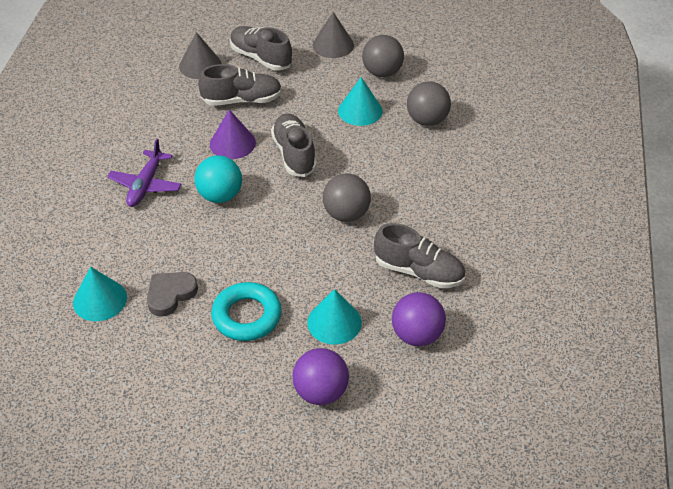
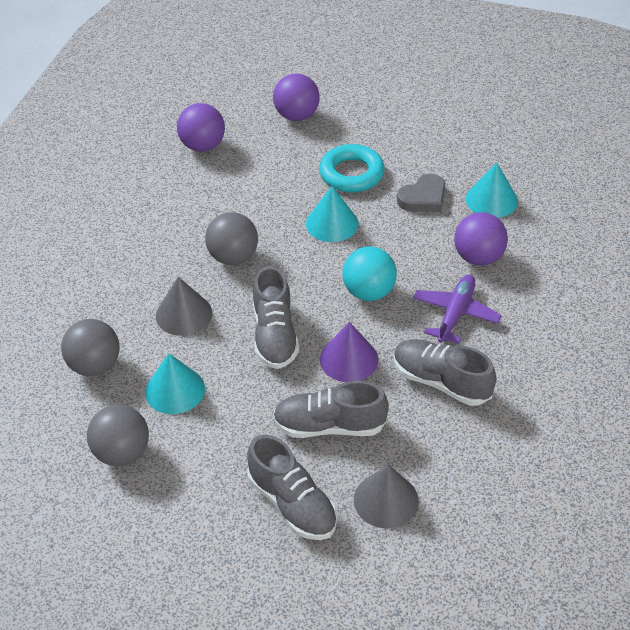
camera: 170 degrees left, 0 degrees up
turquoise cone [307,289,362,345] -> turquoise cone moved to [306,186,359,242]
grey cone [313,12,354,58] -> grey cone moved to [156,277,212,336]
grey shoe [374,223,465,288] -> grey shoe moved to [394,339,496,406]
none -> purple ball [454,212,508,266]

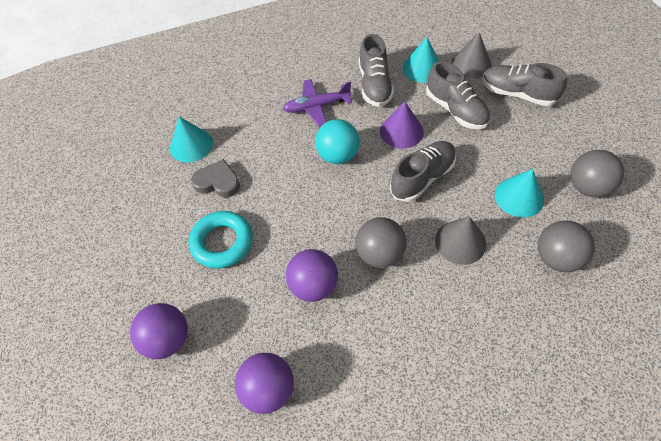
camera: 125 degrees left, 10 degrees up
grey shoe [247,435,337,540] -> grey shoe turned 75 degrees counterclockwise [483,63,567,106]
turquoise cone [306,186,359,242] -> turquoise cone moved to [402,37,439,83]
purple ball [454,212,508,266] -> purple ball moved to [286,249,338,302]

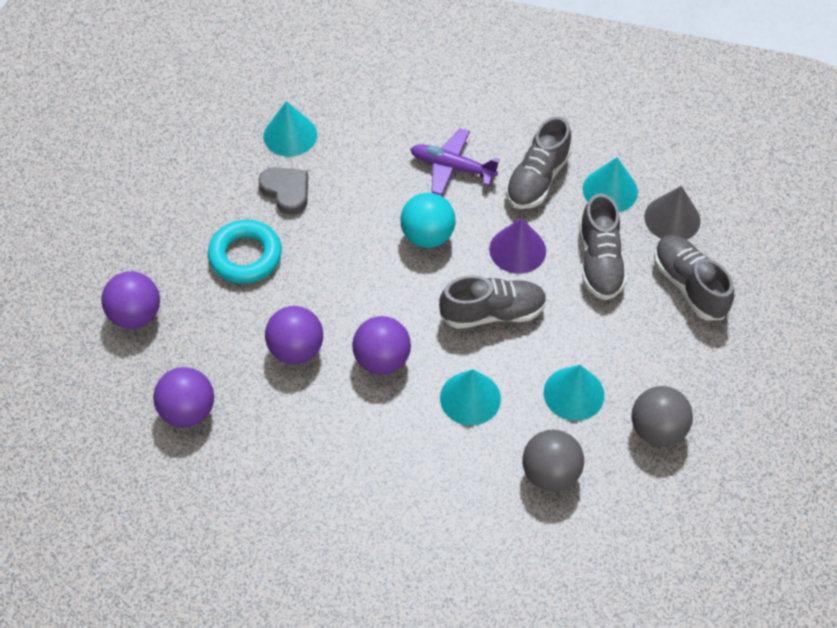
camera: 30 degrees right, 0 degrees up
grey ball [356,217,407,268] -> purple ball [352,316,411,375]
grey cone [435,216,486,265] -> turquoise cone [440,369,501,426]

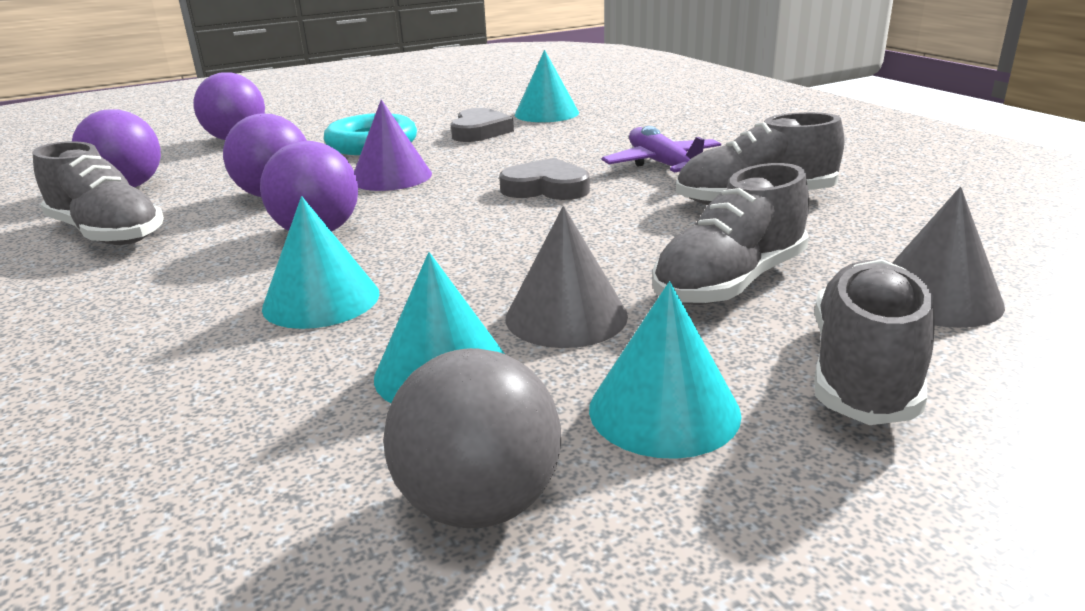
camera: 50 degrees right, 30 degrees down
turquoise ball [400,193,455,248] -> grey heart [499,158,590,200]
grey shoe [439,275,547,329] -> grey shoe moved to [32,141,164,245]
purple cone [489,218,546,274] -> purple cone moved to [354,100,432,191]
grey ball [522,430,584,492] -> none
turquoise cone [583,157,638,212] -> turquoise cone moved to [589,281,742,459]
none -> grey cone [506,206,628,348]

